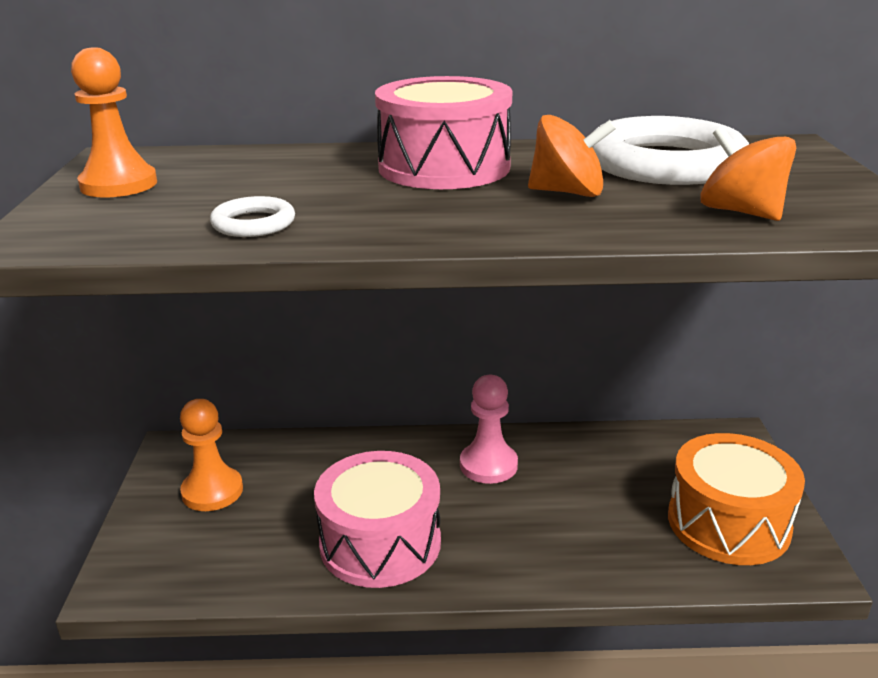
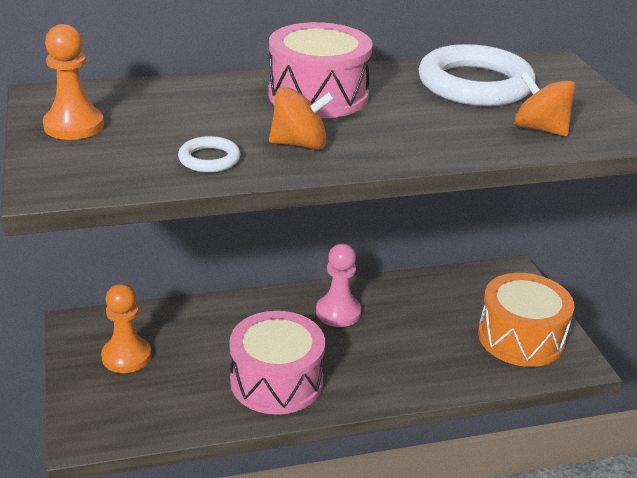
camera: 15 degrees left, 5 degrees up
orange spinning top [528,115,616,197] -> orange spinning top moved to [269,87,334,150]

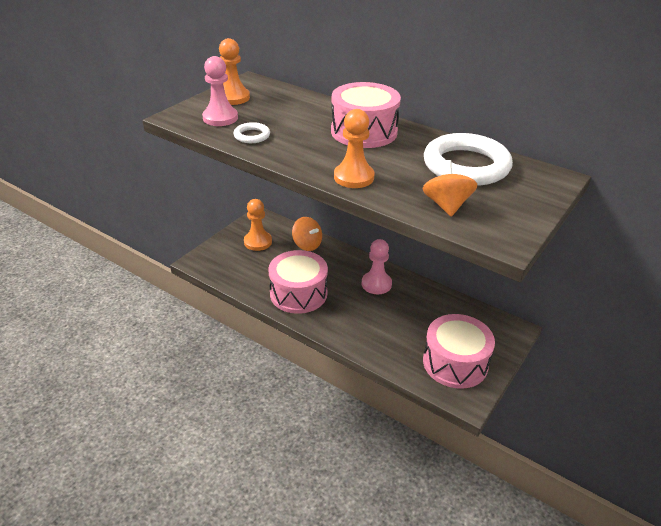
camera: 50 degrees right, 5 degrees up
orange spinning top [269,87,334,150] -> orange spinning top moved to [292,217,322,251]
orange drum [478,273,574,367] -> pink drum [423,314,495,389]
none -> pink pawn [202,56,238,126]
none -> orange pawn [334,109,375,188]

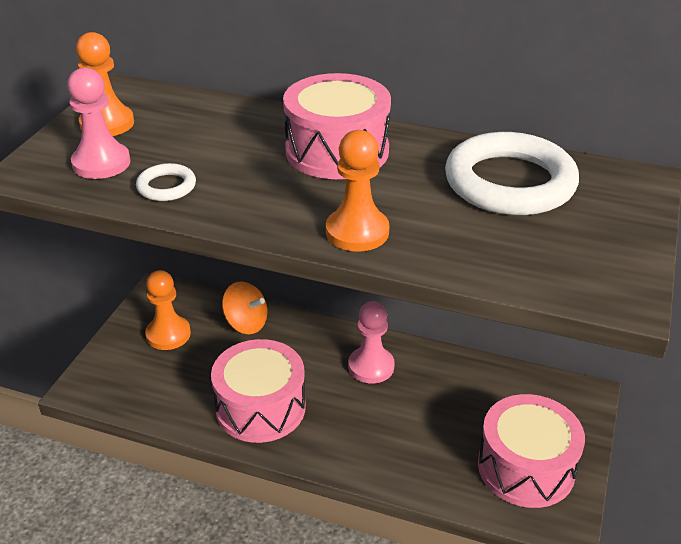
camera: 15 degrees left, 0 degrees up
orange spinning top [423,160,478,217] -> none

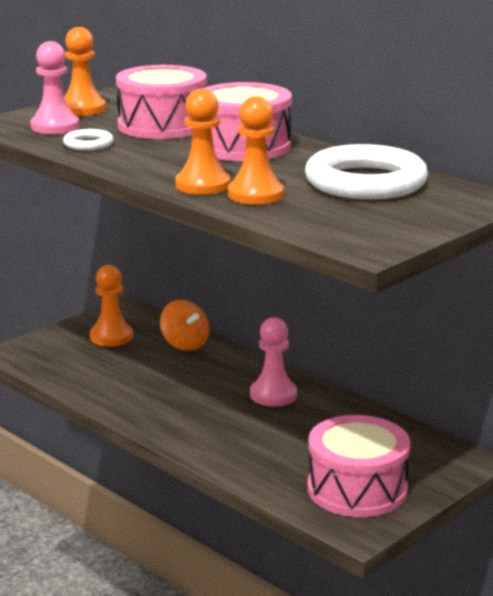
camera: 25 degrees right, 15 degrees down
pink drum [211,339,306,443] -> pink drum moved to [116,65,207,139]
none -> orange pawn [228,96,284,205]

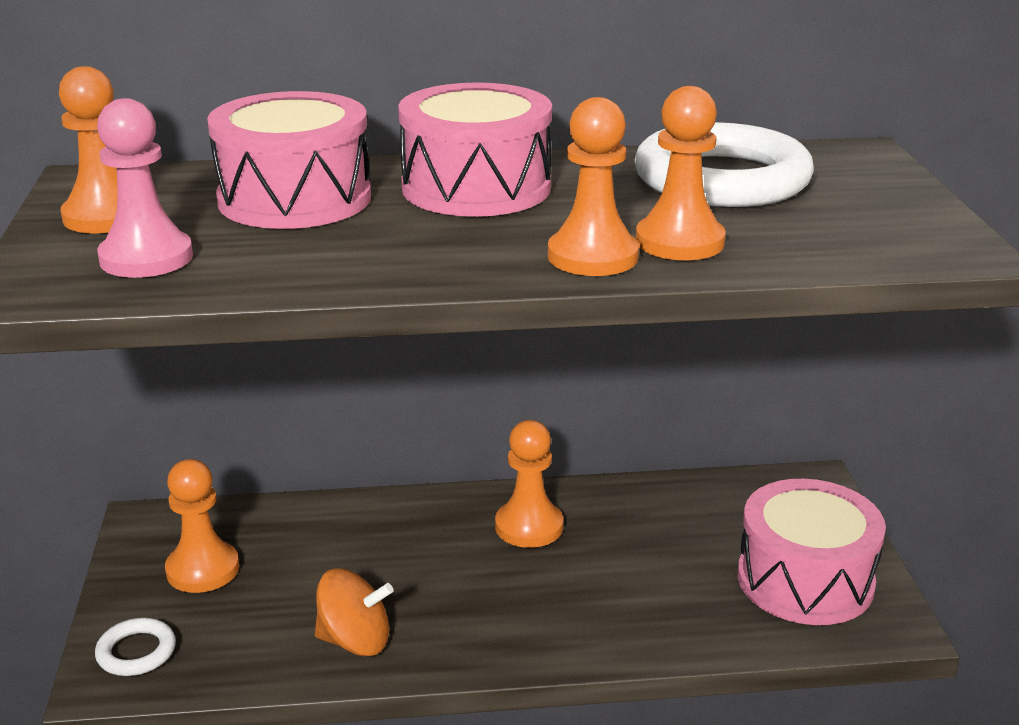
camera: 50 degrees left, 5 degrees up
white ring [63,129,114,151] -> white ring moved to [95,618,176,676]
orange spinning top [160,300,210,351] -> orange spinning top moved to [315,569,394,656]
pink pawn [250,317,297,406] -> orange pawn [495,420,563,548]

